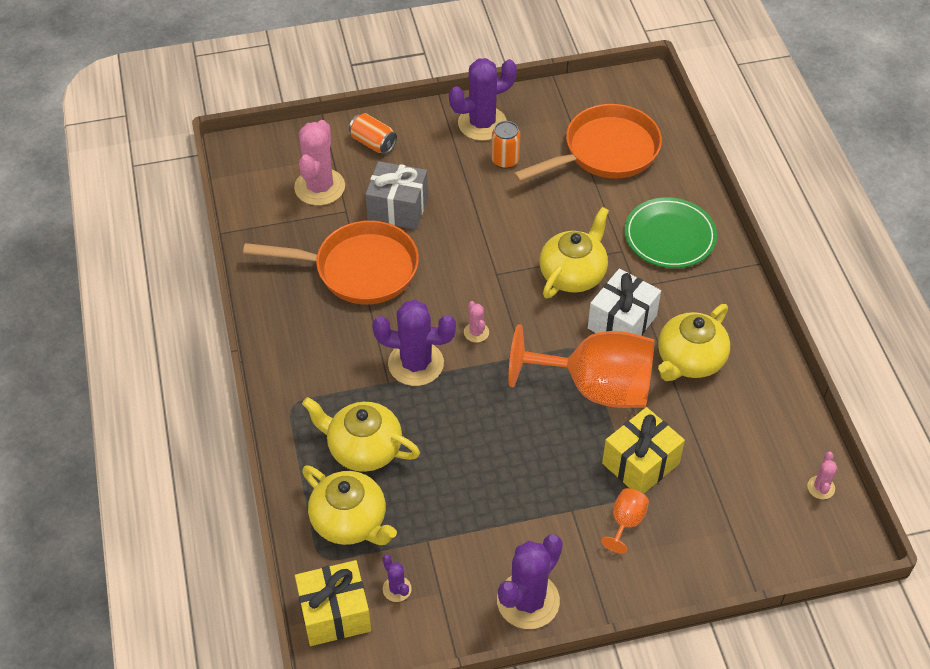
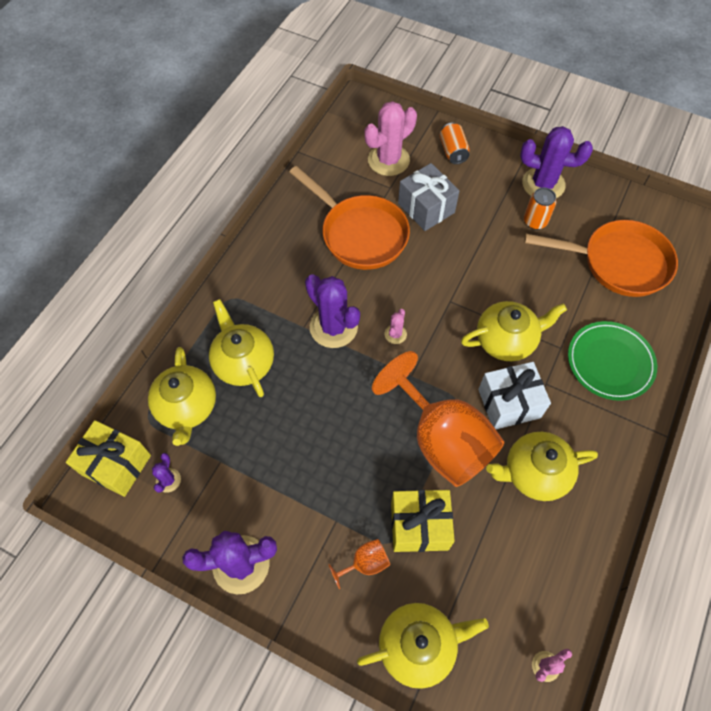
camera: 40 degrees right, 10 degrees up
none -> yellow teapot [357,603,489,689]

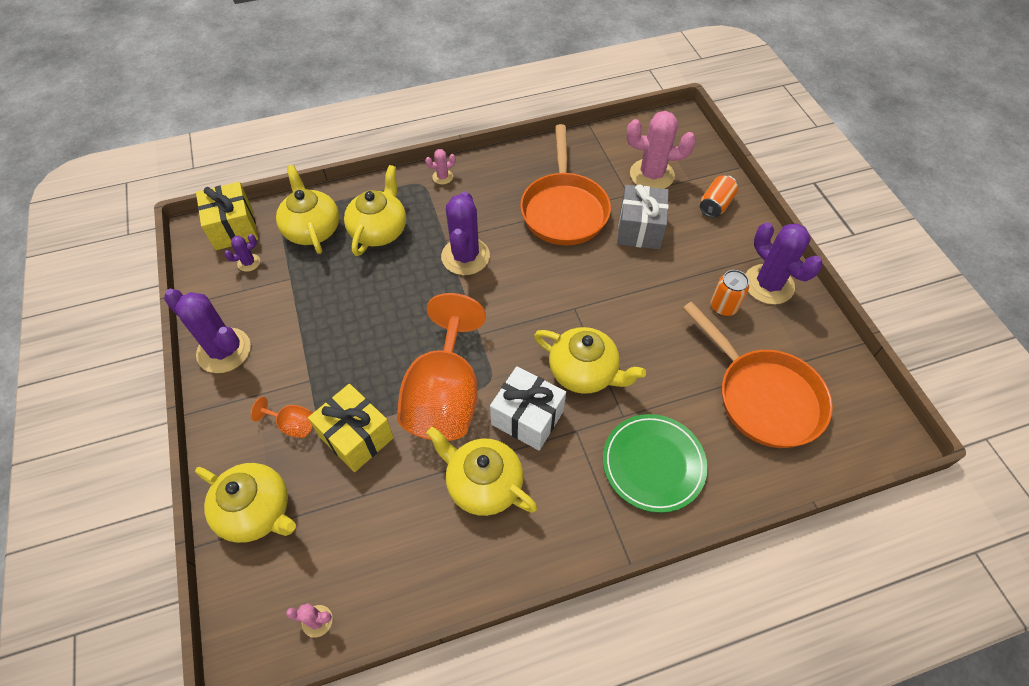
camera: 45 degrees right, 5 degrees down
yellow teapot [148,347,216,446] -> yellow teapot turned 120 degrees clockwise [276,165,339,254]
pink cactus [385,309,407,344] -> pink cactus moved to [425,149,456,184]

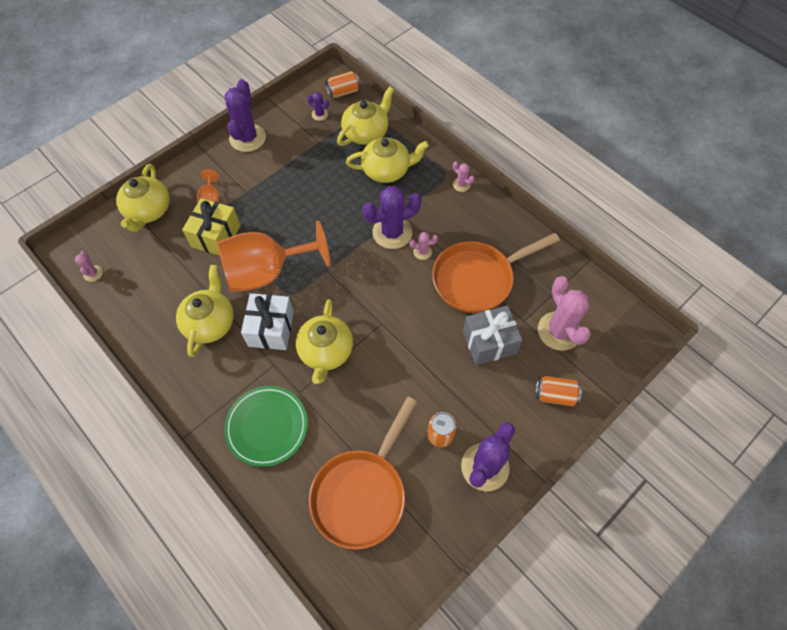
camera: 65 degrees right, 5 degrees up
yellow gift [196,182,258,250] -> orange can [325,71,360,98]
none -> pink cactus [410,232,438,260]

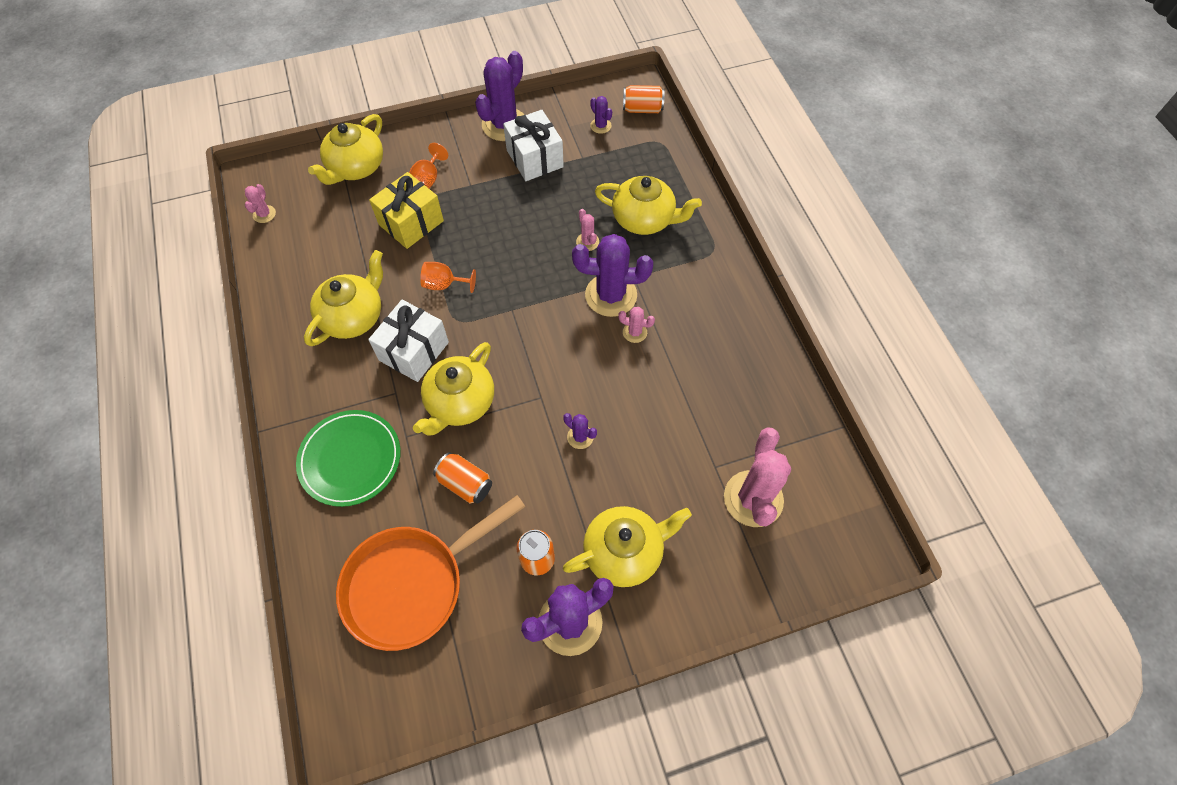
camera: 25 degrees right, 0 degrees up
orange goblet [217,221,330,292] -> orange goblet [420,262,476,293], size x0.41
yellow teapot [337,87,394,146] -> yellow teapot moved to [563,506,692,587]
orange pan [432,233,560,313] -> none
pink cactus [453,161,474,192] -> pink cactus moved to [576,209,599,251]
grey gift [463,306,523,365] -> none
orange can [536,376,582,406] -> orange can moved to [433,452,492,504]
none -> white gift [503,110,564,181]
none -> purple cactus [563,413,597,449]

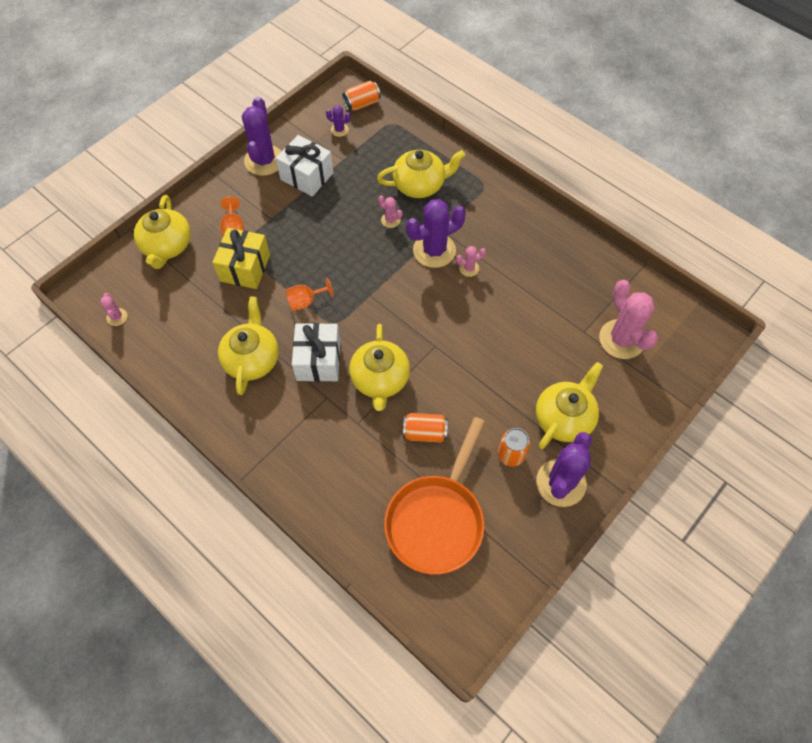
camera: 30 degrees left, 0 degrees up
green plate [296,410,400,507] -> none
purple cactus [563,413,597,449] -> none

